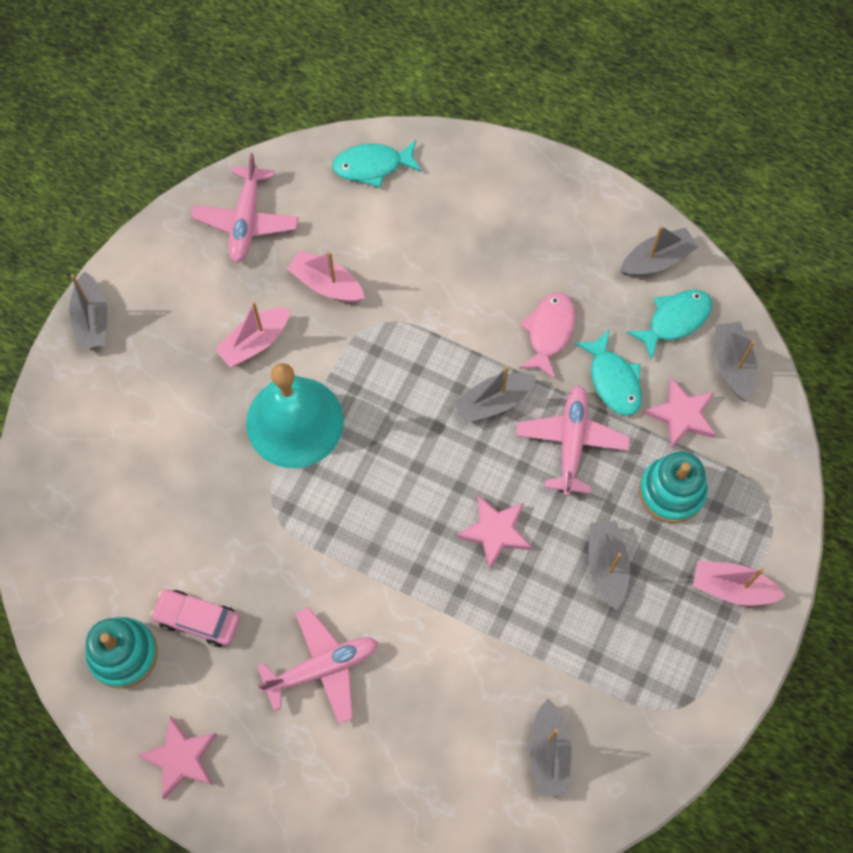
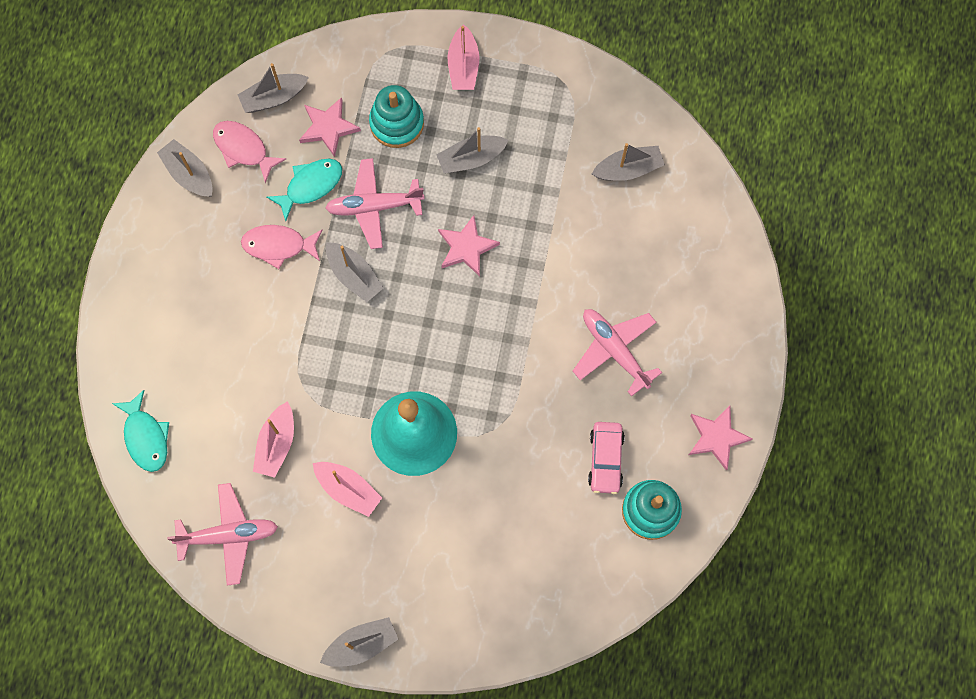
camera: 105 degrees left, 5 degrees up
turquoise fish [627,289,712,360] -> pink fish [213,121,286,183]

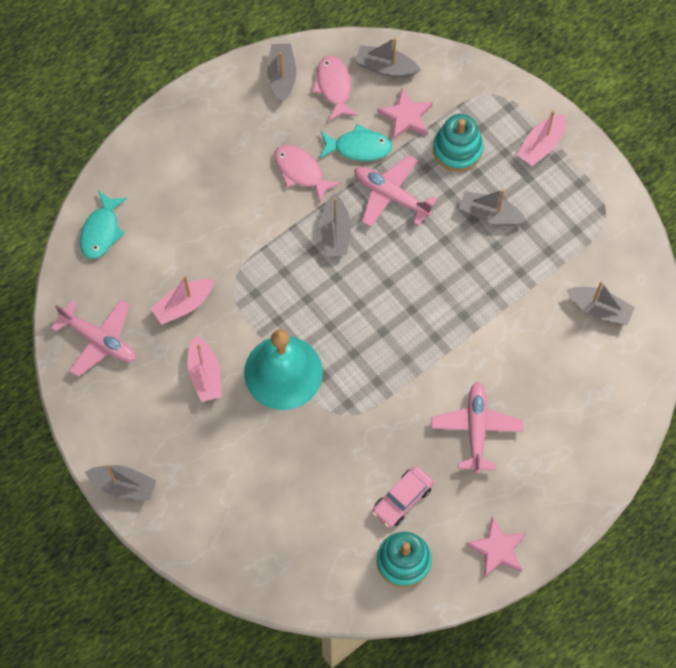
camera: 40 degrees right, 5 degrees down
pink star [438,215,500,276] -> none

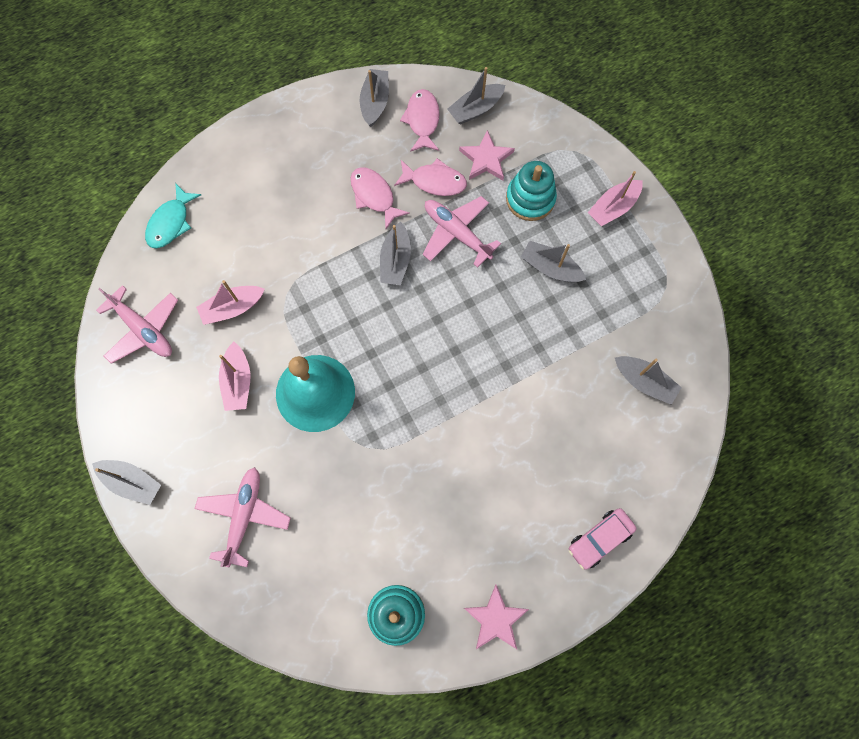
camera: 10 degrees right, 5 degrees up
turquoise fish [320,124,392,161] -> pink fish [394,158,467,196]
grey boat [355,38,420,77] -> grey boat turned 60 degrees counterclockwise [448,67,505,125]
pink car [372,466,433,528] -> pink car moved to [569,508,637,570]
pink plane [431,382,523,474] -> pink plane moved to [195,467,291,568]

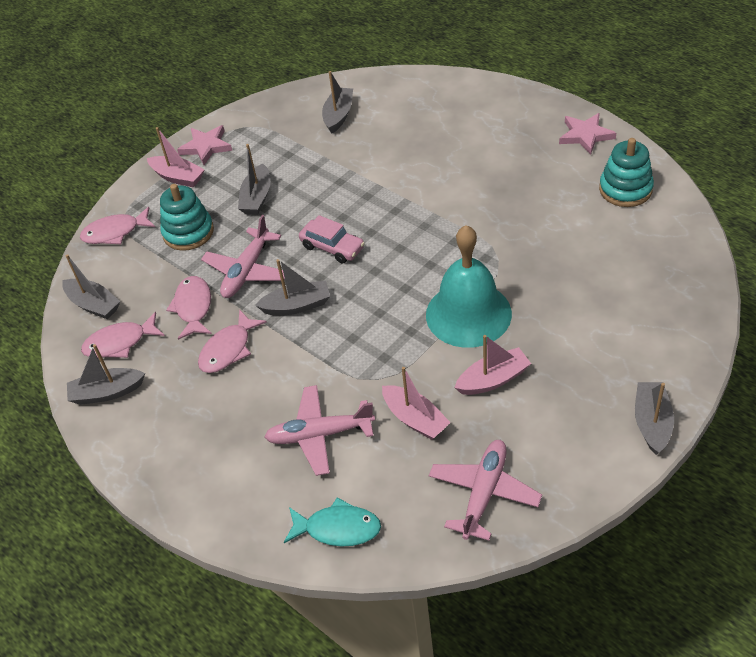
camera: 105 degrees left, 25 degrees down
pink plane [195,467,291,568] -> pink plane moved to [265,385,375,476]
pink star [459,130,515,180] -> pink star moved to [177,125,232,165]
pink car [569,508,637,570] -> pink car moved to [299,215,365,264]
none -> pink fish [80,207,155,244]

